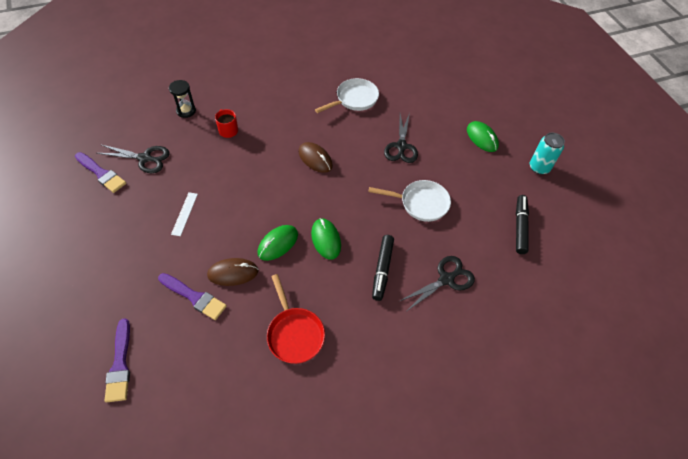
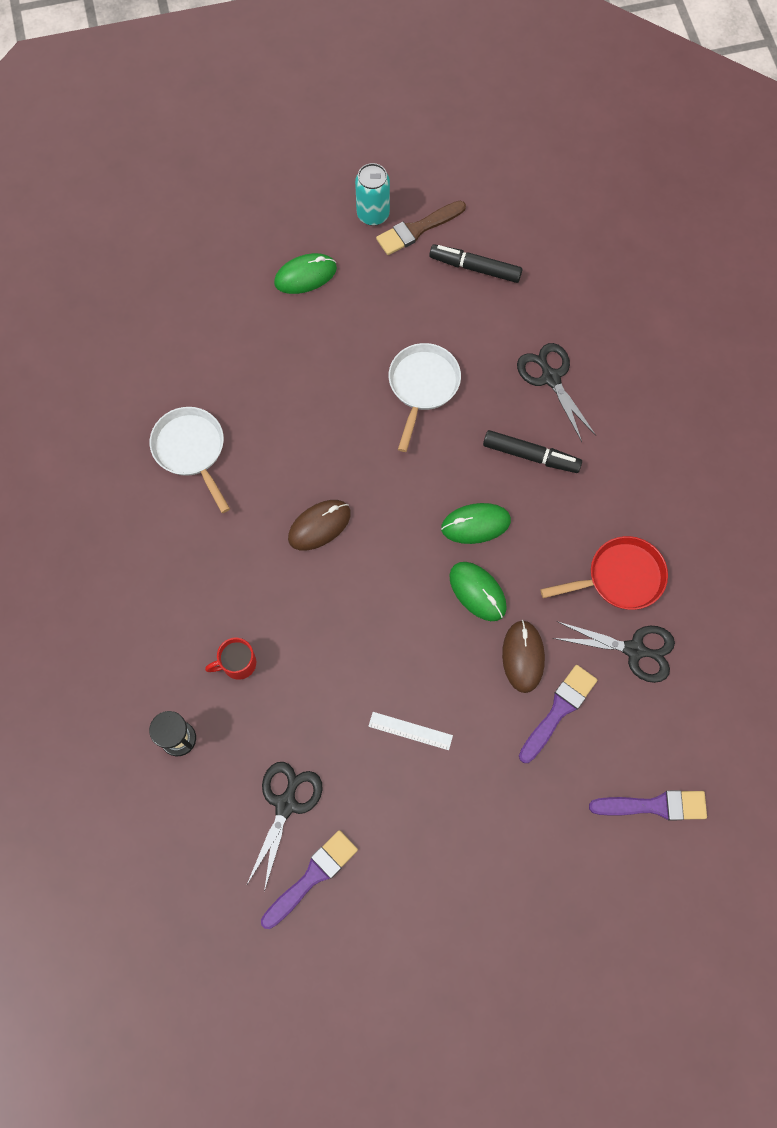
camera: 80 degrees left, 15 degrees up
black scissors [384,113,418,163] -> black scissors moved to [553,621,675,683]
none -> brown brush [376,201,466,255]

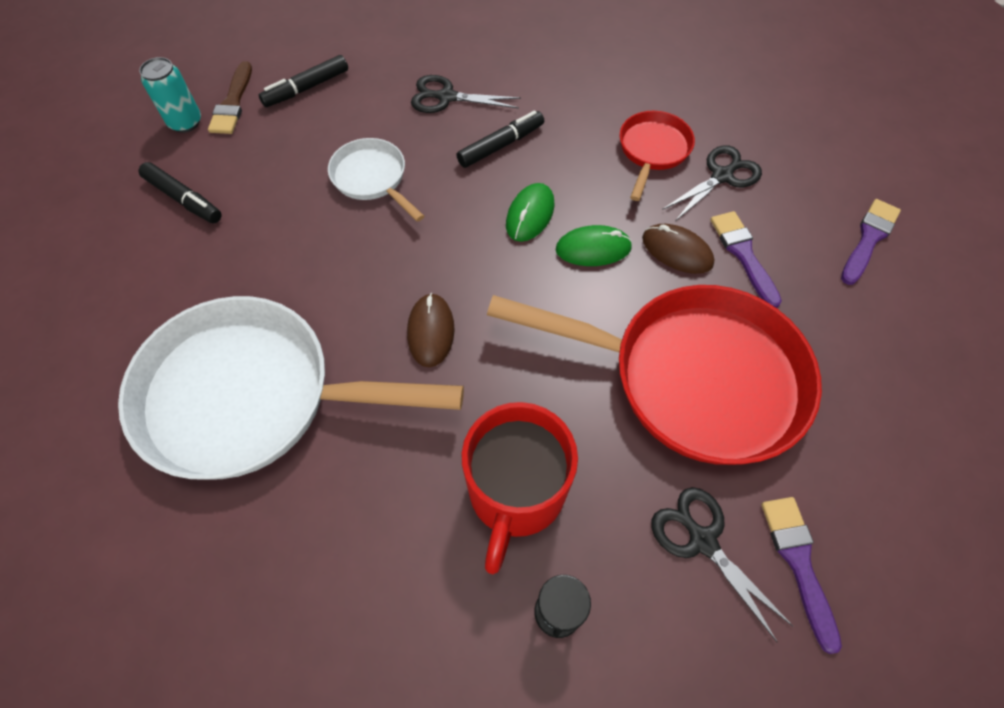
camera: 55 degrees left, 10 degrees down
white pan [150,407,230,513] -> white pan [118,296,464,480], size x2.11
red mug [205,638,256,680] -> red mug [461,402,578,574], size x2.26
green mouse [274,253,337,294] -> black marker [138,162,222,224]
white ruler [368,712,453,750] -> red pan [487,285,822,465]

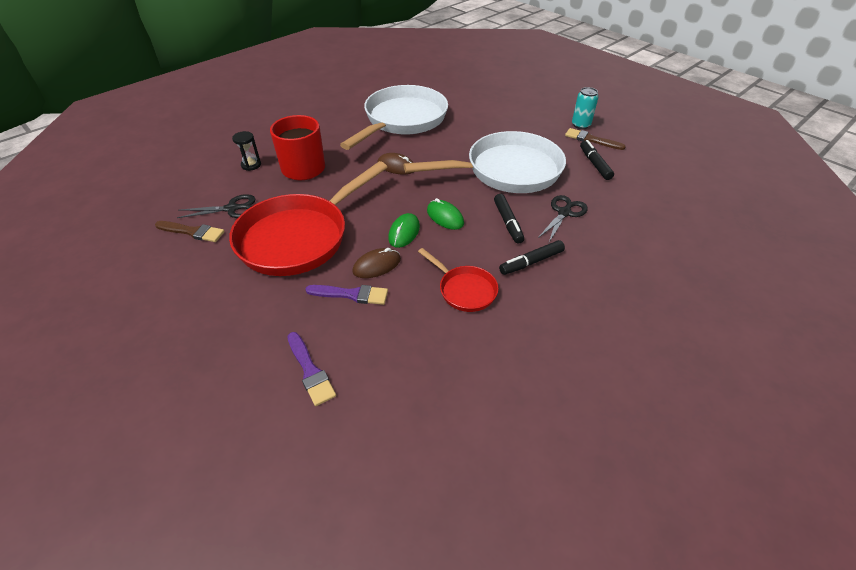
camera: 115 degrees right, 15 degrees down
black marker [138,162,222,224] -> black marker moved to [499,240,565,275]
white pan [328,138,424,222] -> white pan [404,131,566,193], size x2.11
black scissors [662,145,762,221] -> none
purple brush [761,497,842,654] -> brown brush [155,221,225,242]

